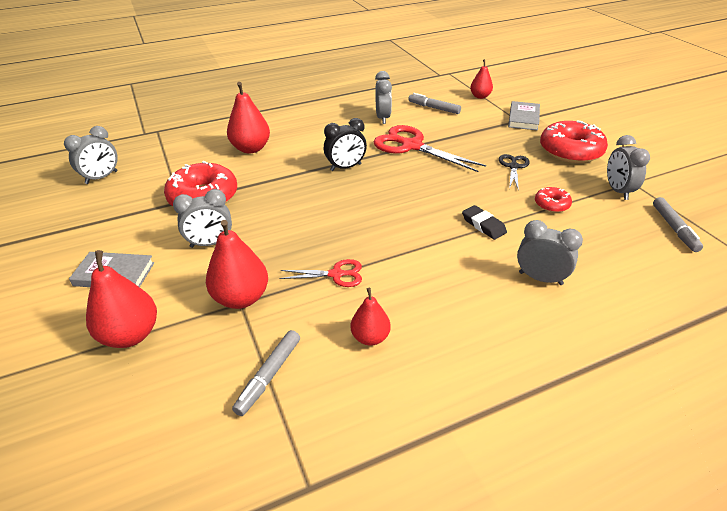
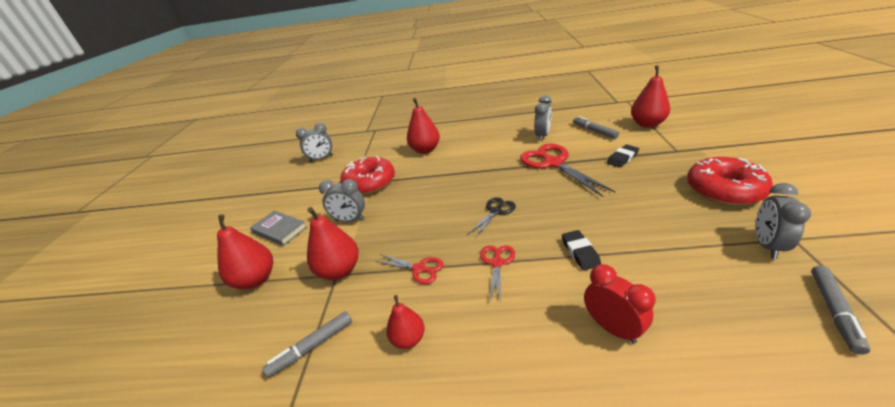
camera: 30 degrees right, 5 degrees down
black clock [324,118,367,171] -> none
red pear [470,59,493,99] -> red pear [631,65,670,128], size x1.63
black scissors [499,154,530,191] -> black scissors moved to [468,197,516,238]
grey book [508,101,540,131] -> none
grey clock [517,220,583,285] -> red clock [584,264,656,344]
red donut [535,187,572,213] -> none
none -> red scissors [480,245,515,303]
none -> black eraser [607,144,639,167]

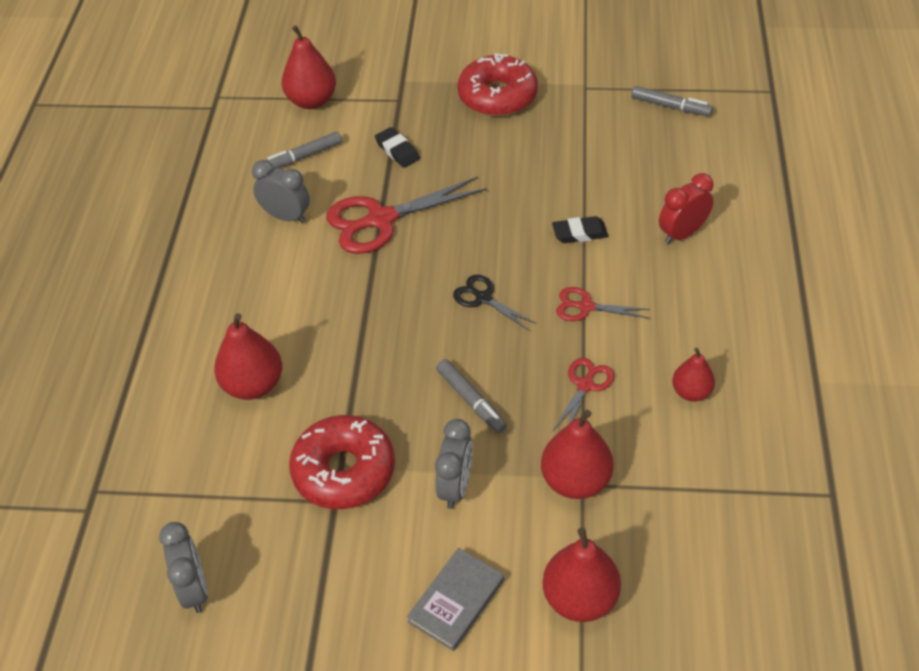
camera: 90 degrees left, 15 degrees up
grey marker [263,311,352,378] -> grey marker moved to [436,359,507,433]
grey clock [756,183,811,259] -> none

